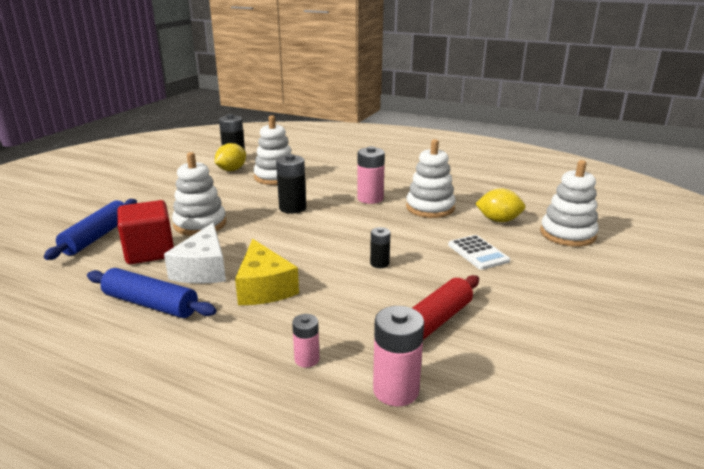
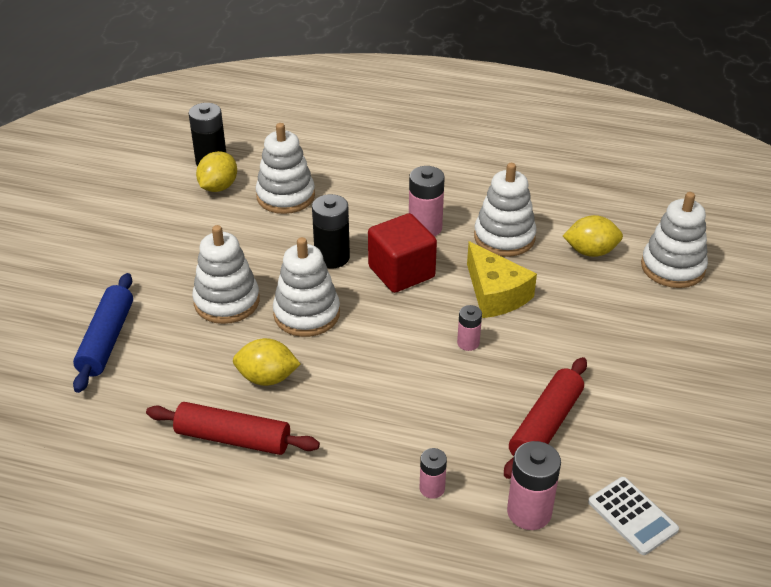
camera: 10 degrees left, 15 degrees up
blue rolling pin [87,268,217,318] -> red rolling pin [146,402,320,455]
red cube [117,200,174,264] -> red cube moved to [368,213,437,293]
white cheese [164,223,226,284] -> yellow lemon [233,338,300,386]
yellow cheese [235,239,299,305] -> yellow cheese moved to [467,241,537,318]
black battery [370,227,391,268] -> pink battery [457,305,482,351]
white calculator [448,235,510,270] -> white calculator moved to [588,477,679,555]
none -> white stacking toy [273,237,340,337]

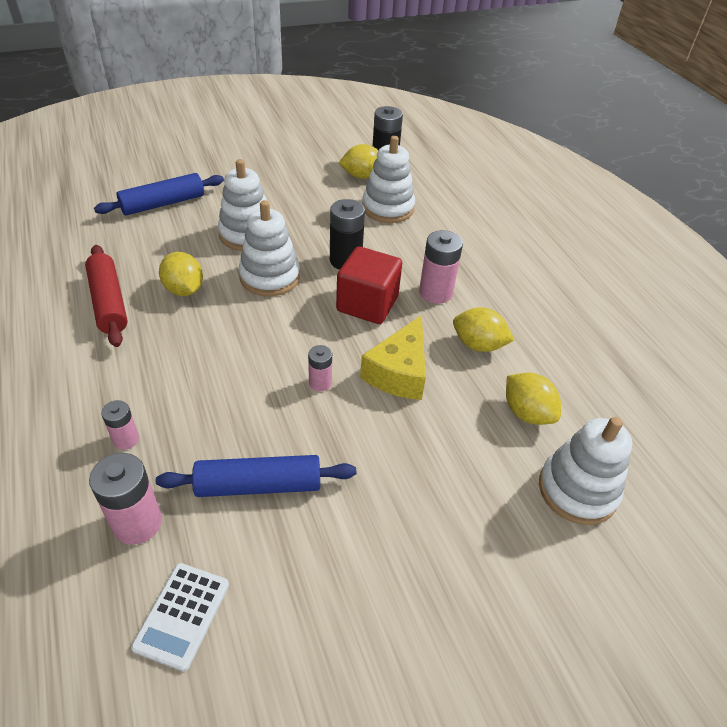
camera: 50 degrees right, 5 degrees up
white stacking toy [474,163,536,257] -> yellow lemon [453,307,514,352]
red rolling pin [504,357,587,479] -> blue rolling pin [156,455,356,497]

